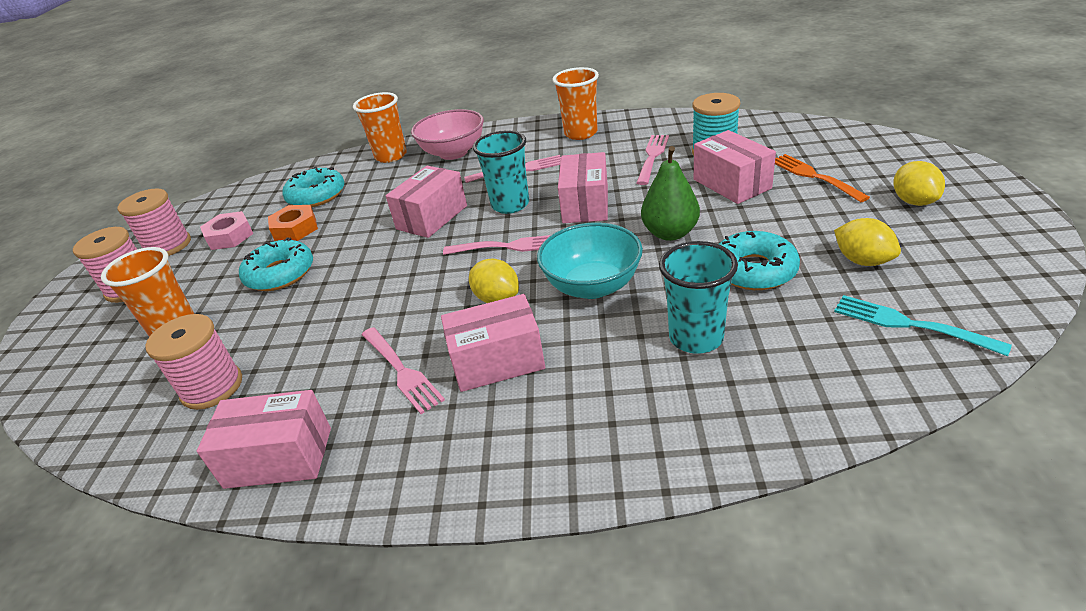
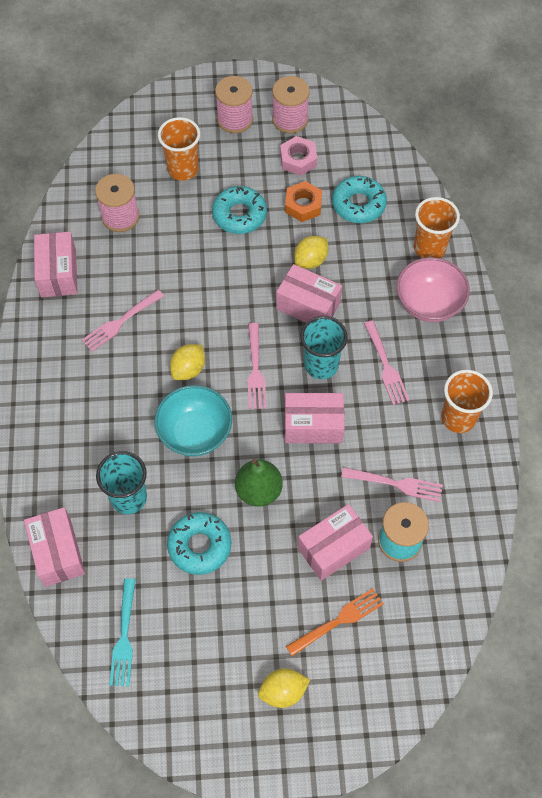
camera: 80 degrees right, 25 degrees up
pink box [441,294,545,392] -> pink box moved to [24,507,85,587]
yellow lemon [834,218,901,266] -> yellow lemon moved to [294,236,328,269]
turquoise fork [834,295,1012,356] -> turquoise fork turned 150 degrees clockwise [109,579,136,687]

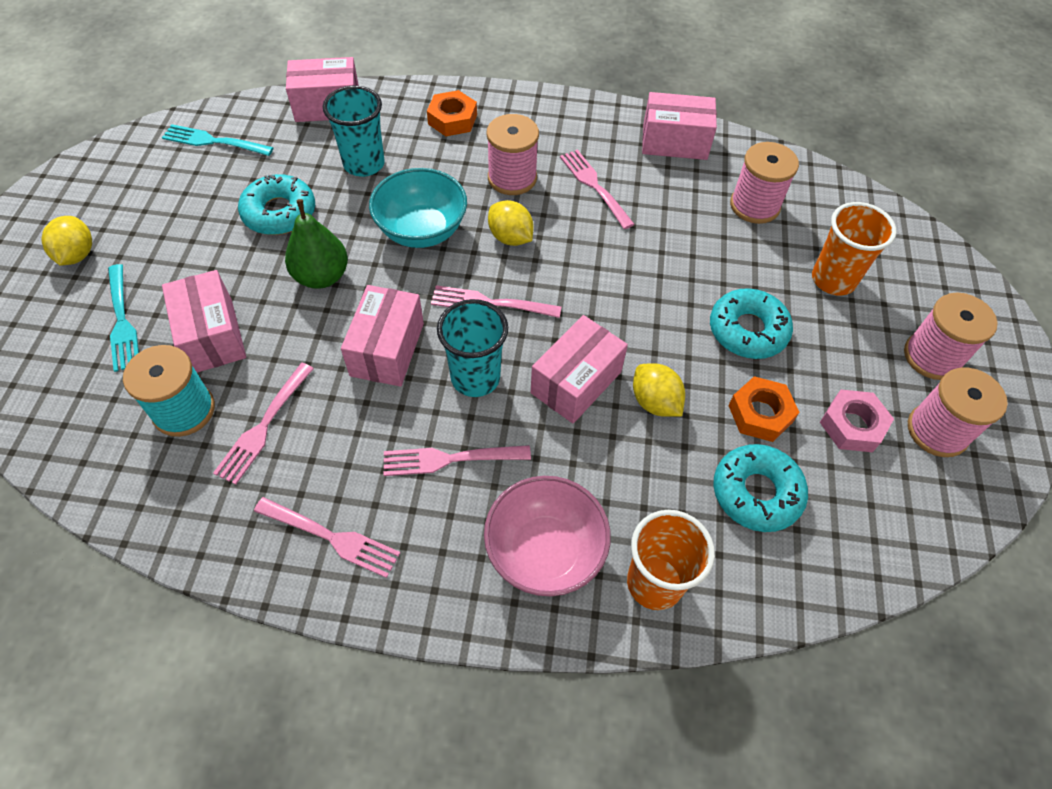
camera: 100 degrees right, 5 degrees down
orange fork [286,588,383,656] -> turquoise fork [108,264,139,372]
orange cup [441,370,493,433] -> pink fork [254,497,400,578]
none -> orange nut [427,90,477,136]
none -> pink spool [487,114,539,195]

